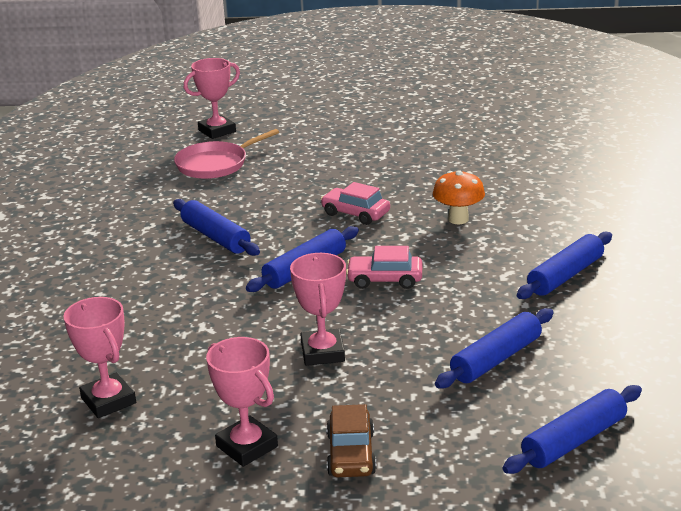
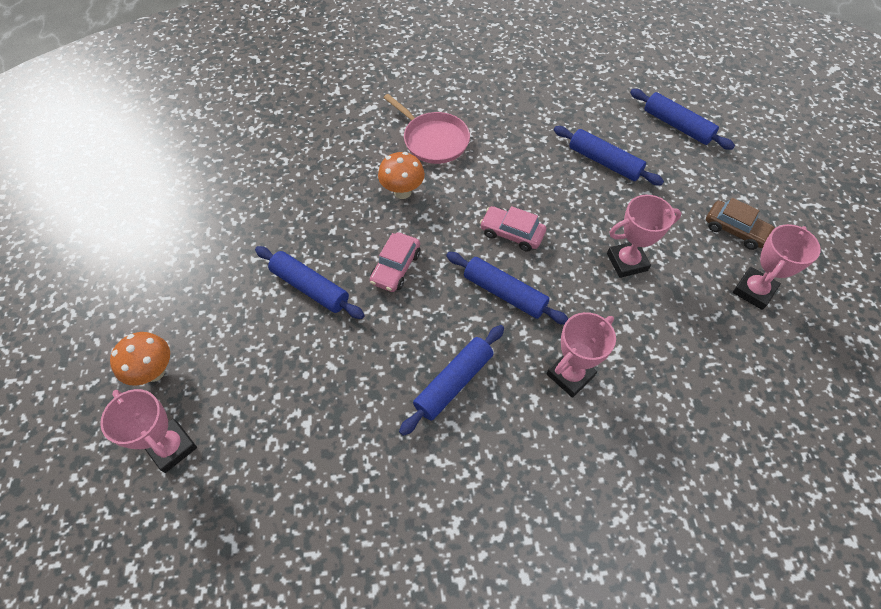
camera: 100 degrees left, 30 degrees up
pink trophy [64,297,136,418] -> pink trophy moved to [547,312,616,398]
pink pan [174,129,279,179] -> pink pan moved to [383,94,470,164]
brown car [326,404,377,477] -> brown car turned 45 degrees clockwise [706,198,775,250]
pink car [346,246,422,289] -> pink car turned 120 degrees clockwise [480,206,546,252]
blue rolling pin [517,232,612,299] -> blue rolling pin moved to [255,246,365,319]
none -> orange mushroom [110,332,170,386]

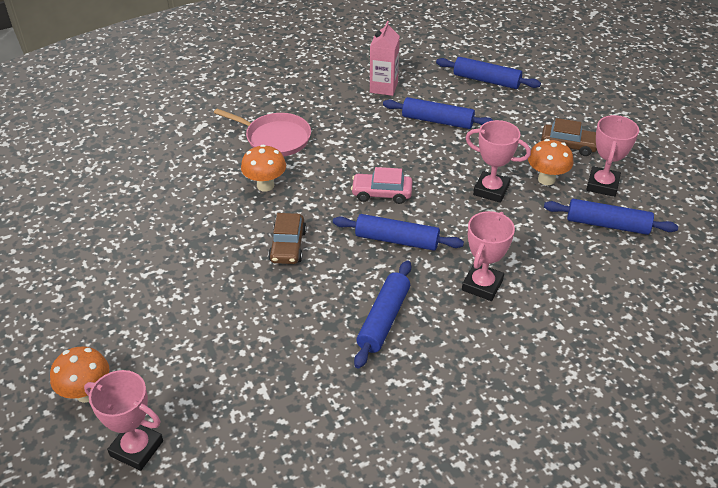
camera: 20 degrees left, 15 degrees down
blue rolling pin [255,246,365,319] -> blue rolling pin moved to [544,199,678,235]
pink car [370,232,420,292] -> brown car [268,213,306,264]
pink trophy [607,195,681,278] -> pink trophy turned 60 degrees clockwise [466,120,531,203]
none -> pink carton [370,21,400,96]
none -> orange mushroom [528,139,574,185]

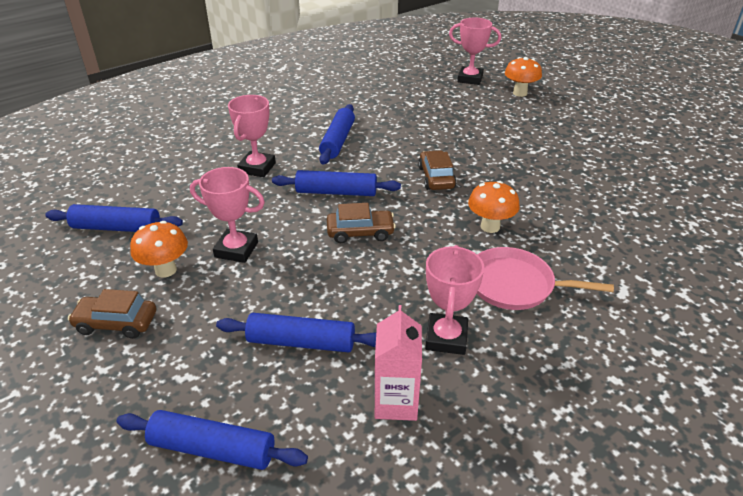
camera: 170 degrees right, 5 degrees down
pink car [351,167,413,204] -> brown car [327,203,396,243]
pink trophy [586,115,639,197] -> pink trophy moved to [425,245,484,355]

